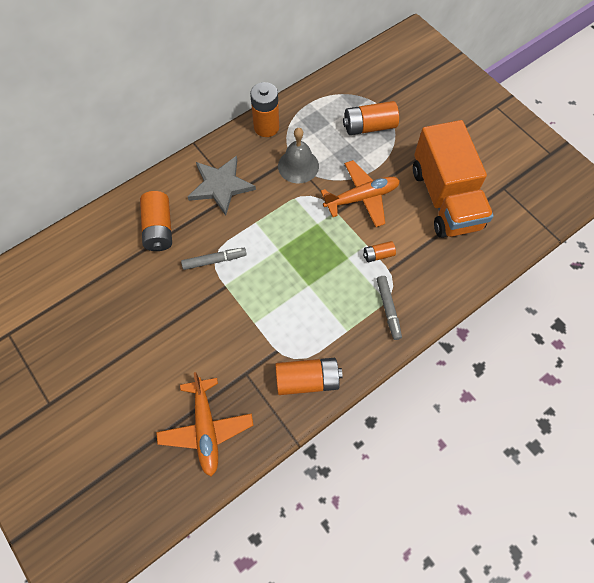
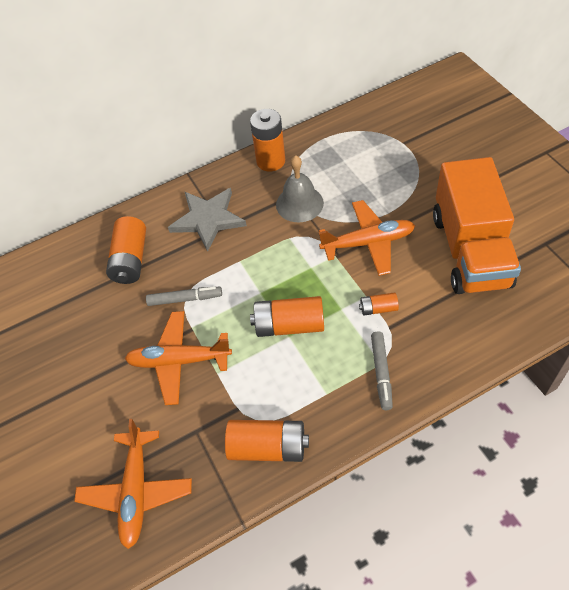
camera: 15 degrees right, 10 degrees down
orange battery [343,101,399,135] -> orange battery moved to [250,296,324,337]
none -> orange plane [125,311,232,405]

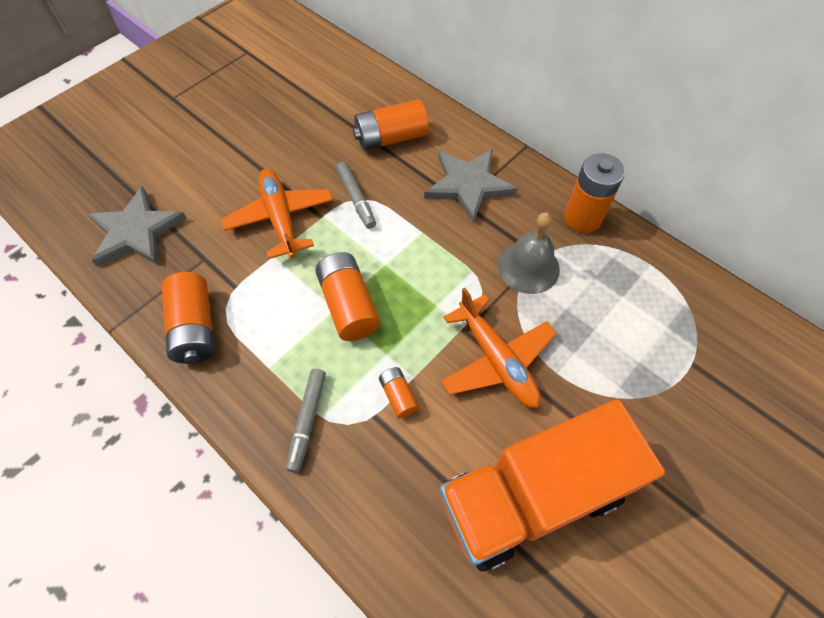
camera: 65 degrees right, 5 degrees up
orange plane [74,419,192,549] -> grey star [87,186,187,266]
grey marker [371,331,393,410] -> grey marker turned 60 degrees counterclockwise [286,369,326,473]

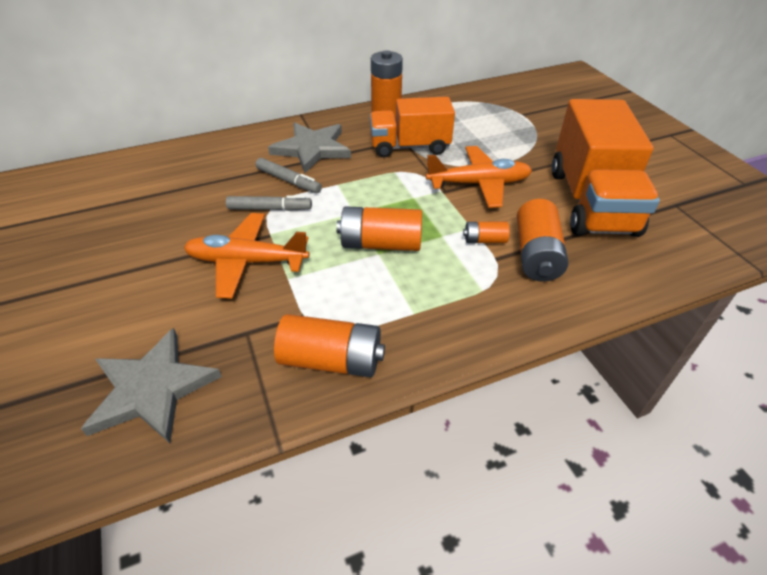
camera: 65 degrees left, 15 degrees down
grey marker [286,369,326,473] -> grey marker moved to [256,158,322,193]
orange battery [353,99,429,150] -> orange battery moved to [517,199,568,282]
grey bell [498,212,560,294] -> orange truck [370,97,455,158]

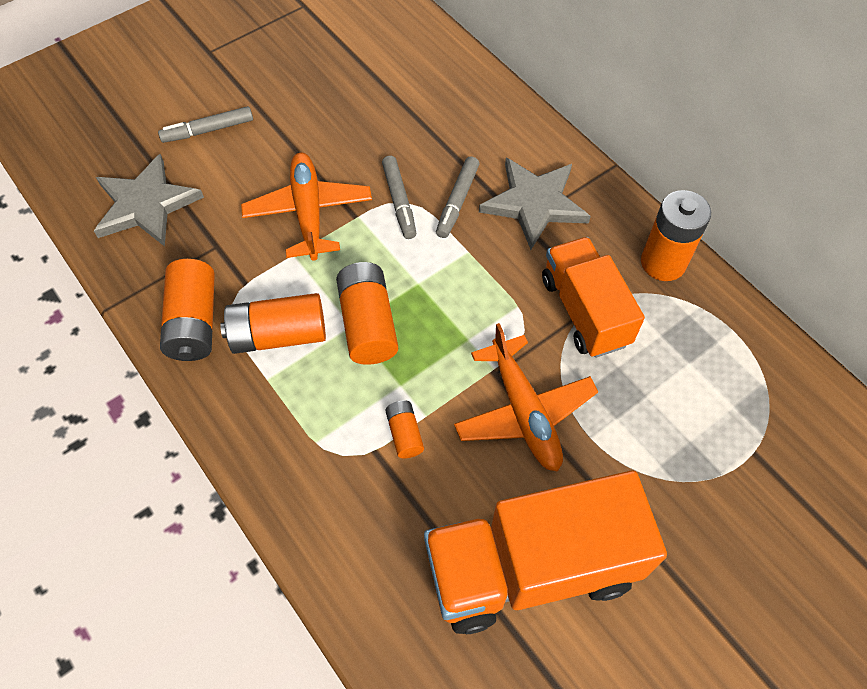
camera: 75 degrees right, 15 degrees up
orange battery [517,199,568,282] -> orange battery moved to [220,293,326,354]
none -> grey marker [158,106,253,143]

